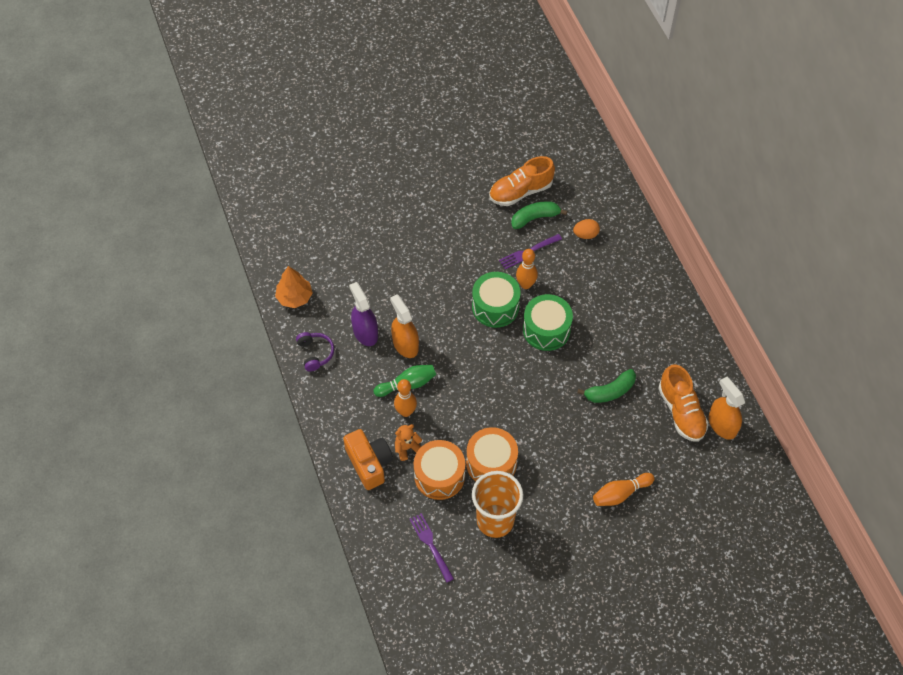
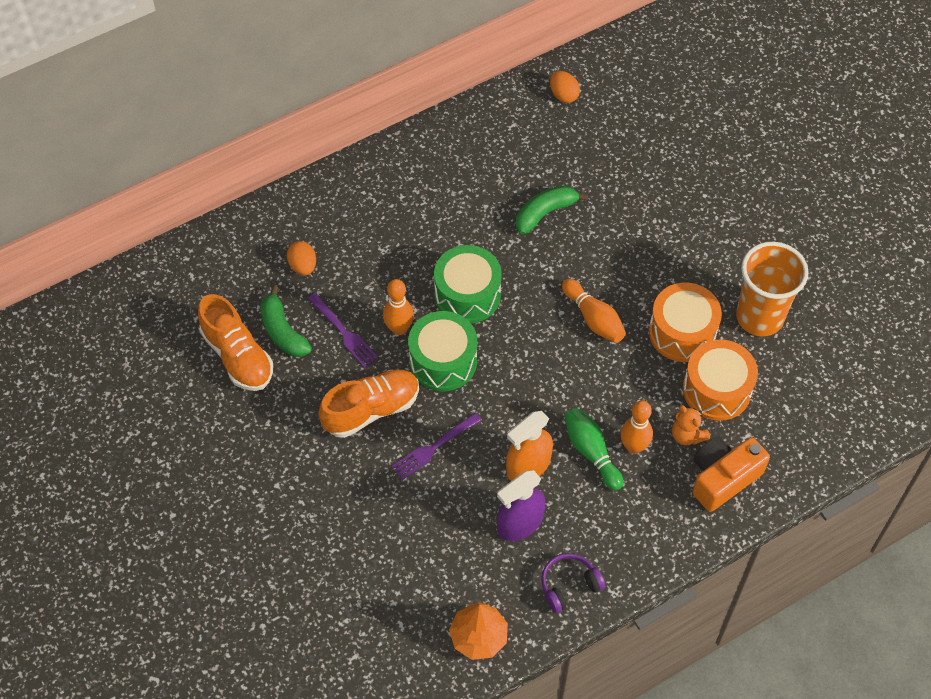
camera: 100 degrees left, 0 degrees up
purple fork [409,513,454,583] -> purple fork moved to [391,413,482,480]
green banana [577,369,636,403] -> green banana turned 90 degrees counterclockwise [516,185,588,235]
orange bowling pin [593,473,655,506] -> orange bowling pin moved to [562,279,626,343]
orange shoe [658,364,709,442] -> orange shoe moved to [318,370,419,438]
orange spray bottle [709,377,745,440] -> orange egg [550,71,580,103]

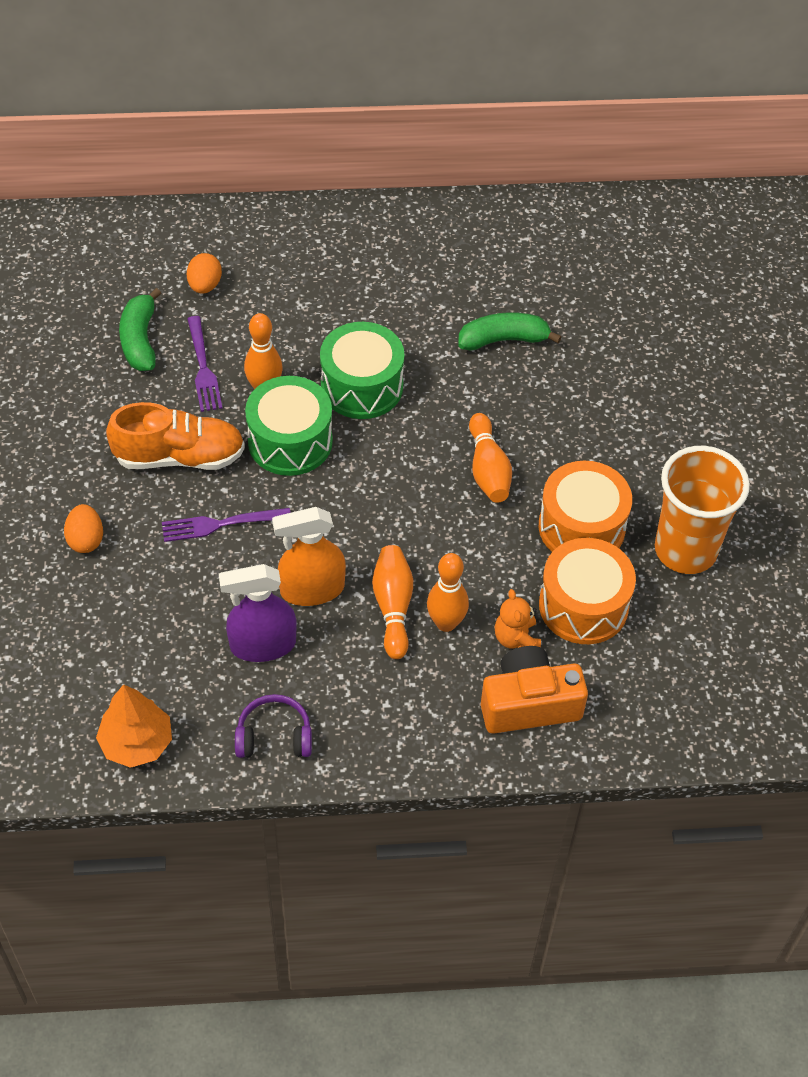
camera: 25 degrees right, 5 degrees down
orange shoe [198,294,273,391] -> none
orange egg [550,71,580,103] -> orange egg moved to [64,504,103,553]
green bowling pin [565,408,623,491] -> orange bowling pin [372,545,413,659]

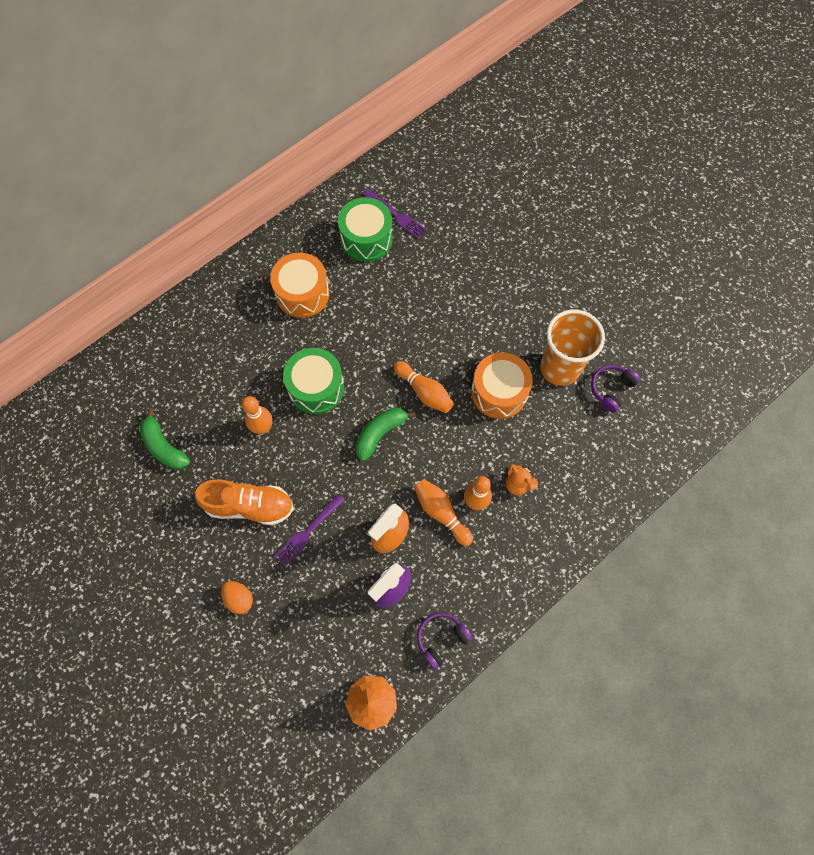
camera: 35 degrees left, 15 degrees up
orange shoe [106,402,245,470] -> orange shoe turned 45 degrees clockwise [195,479,294,525]
orange egg [187,253,222,294] -> none
purple fork [187,316,223,412] -> purple fork moved to [363,189,426,239]
green drum [245,376,333,476] -> green drum moved to [338,197,393,262]
green banana [458,312,562,351] -> green banana moved to [355,408,416,461]
orange camera [481,646,588,734] -> none
orange drum [539,538,636,644] -> orange drum moved to [270,253,329,318]
none -> purple headphones [591,365,640,413]

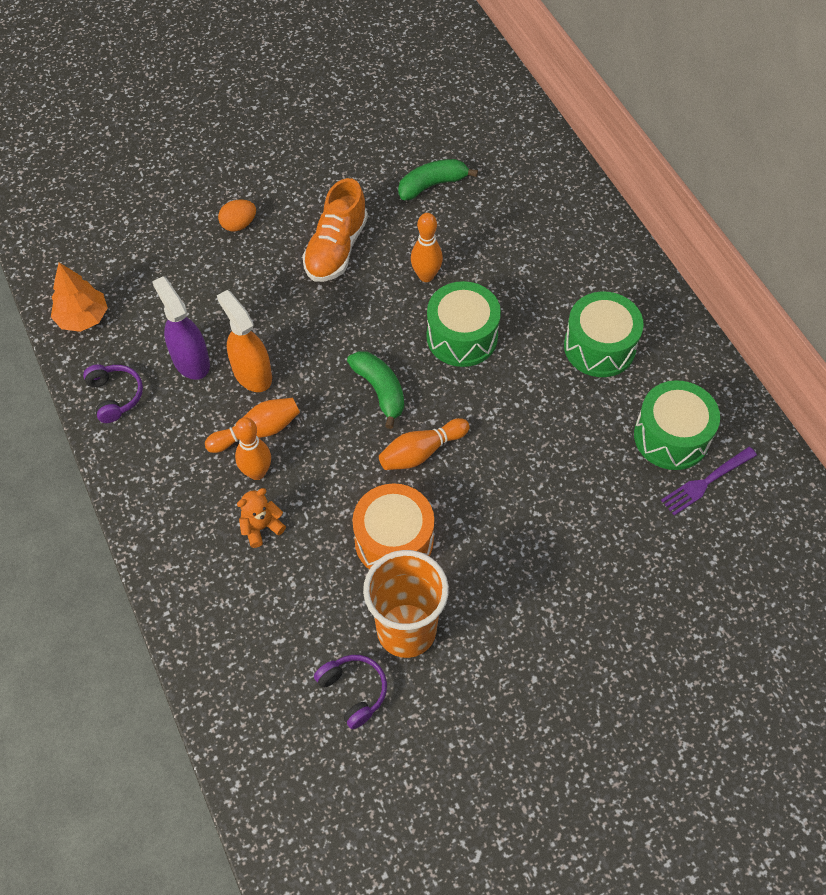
camera: 105 degrees right, 10 degrees down
orange drum [270,253,329,318] -> green drum [564,292,644,377]
purple fork [274,494,345,567] -> none

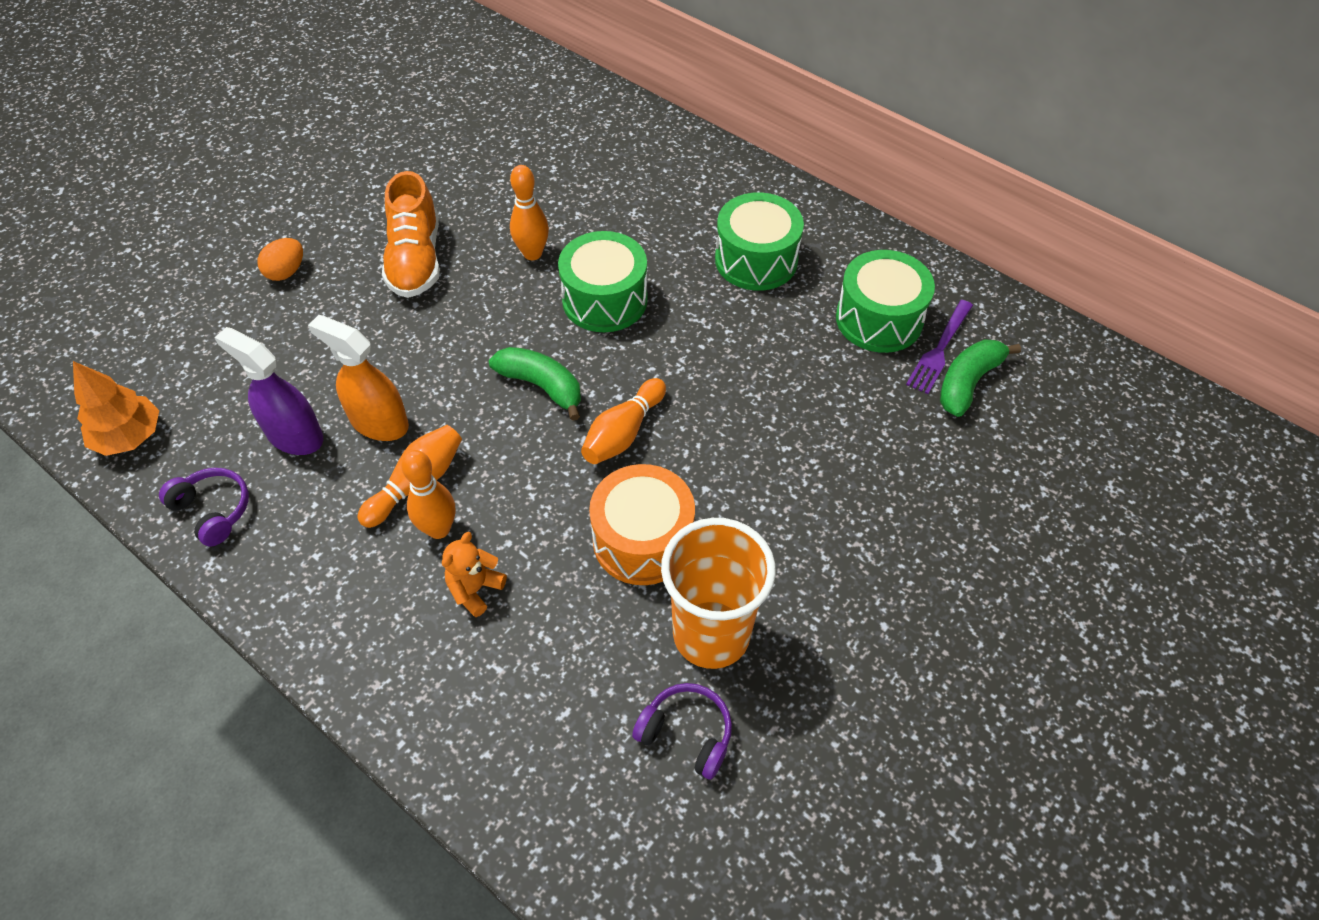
camera: 25 degrees left, 5 degrees down
green banana [398,159,478,200] -> green banana moved to [940,339,1021,417]

